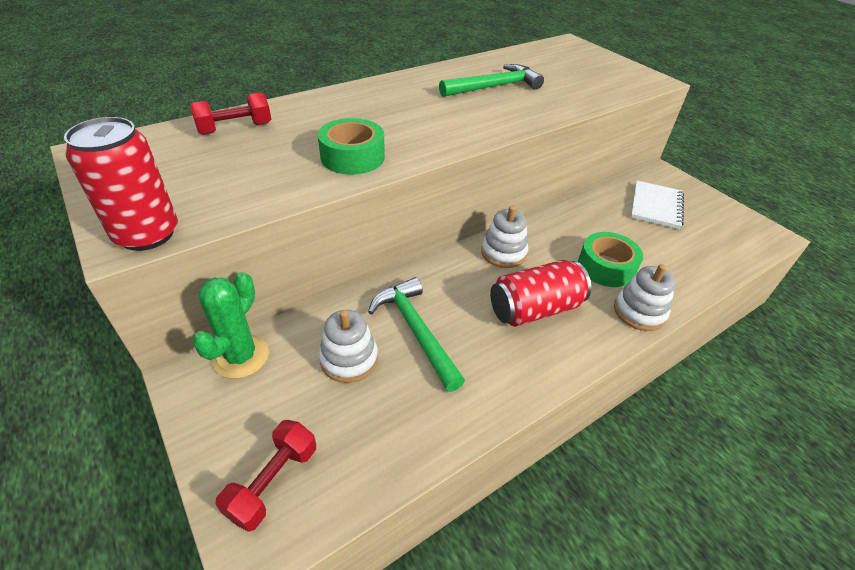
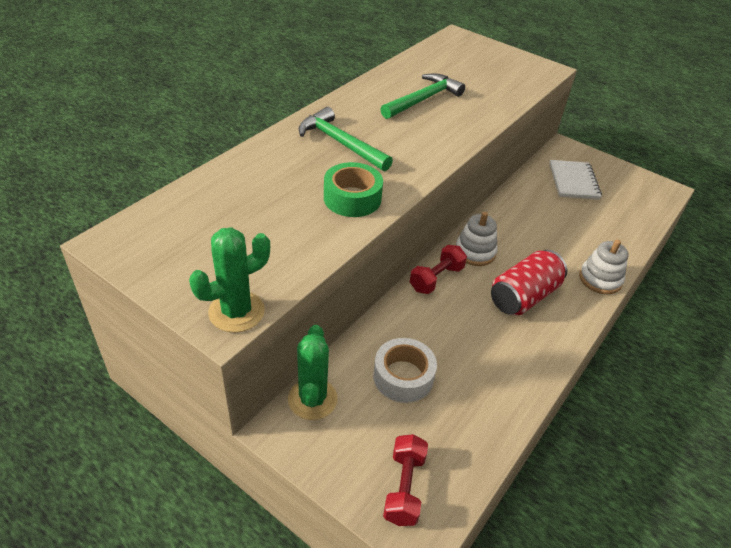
camera: 20 degrees left, 0 degrees up
red can [64,117,178,251] -> green cactus [189,227,270,333]
red dumbbell [190,92,271,135] -> red dumbbell moved to [410,245,467,294]
white stacking toy [319,310,378,383] -> white tape [373,338,437,403]
green hammer [368,277,465,392] -> green hammer moved to [299,107,393,171]
green tape [578,232,643,287] -> none

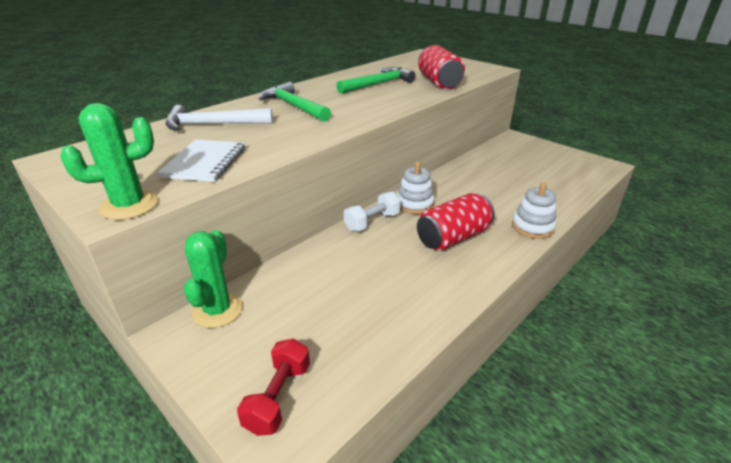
camera: 10 degrees right, 10 degrees down
green tape [324,162,383,217] -> none
white tape [373,338,437,403] -> none
red dumbbell [410,245,467,294] -> white dumbbell [344,191,401,231]
white notebook [549,160,602,200] -> white notebook moved to [157,139,245,182]
none -> white hammer [166,105,273,131]
none -> red can [418,45,465,89]

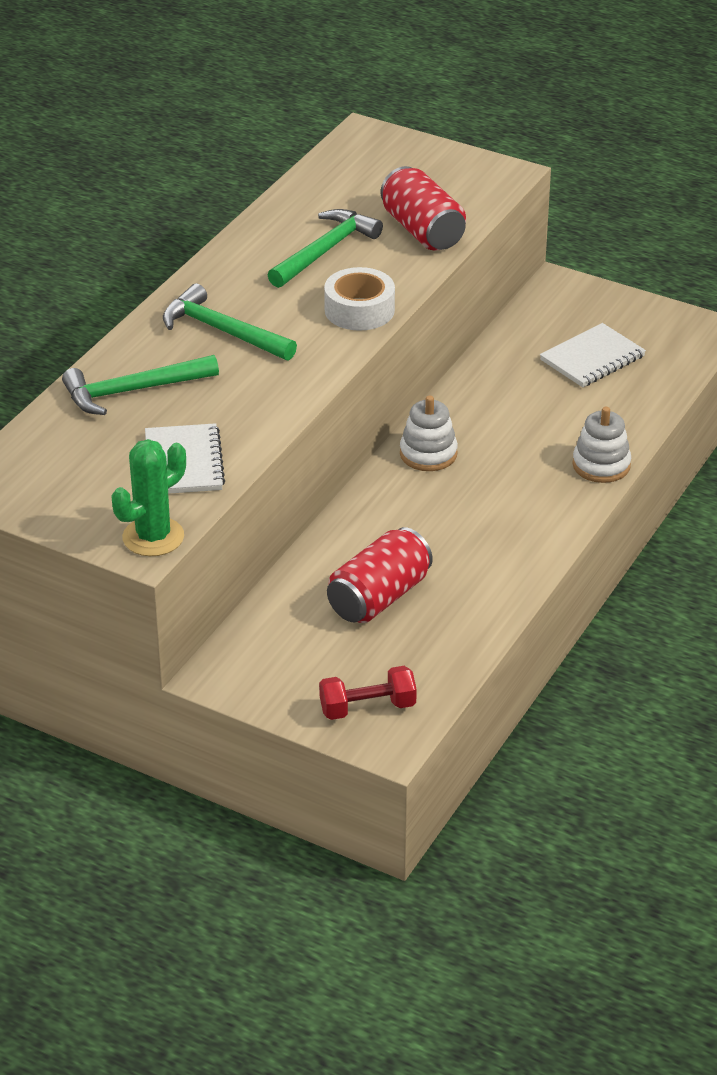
camera: 15 degrees left, 5 degrees up
white hammer [166,105,273,131] -> green hammer [62,355,219,415]
green cactus [183,230,243,328] -> none
red dumbbell [237,339,310,436] -> red dumbbell turned 75 degrees clockwise [319,666,417,720]
white dumbbell [344,191,401,231] -> none
red can [417,193,495,251] -> red can moved to [327,527,433,623]
none -> white tape [324,267,395,331]
none -> white notebook [540,323,646,387]

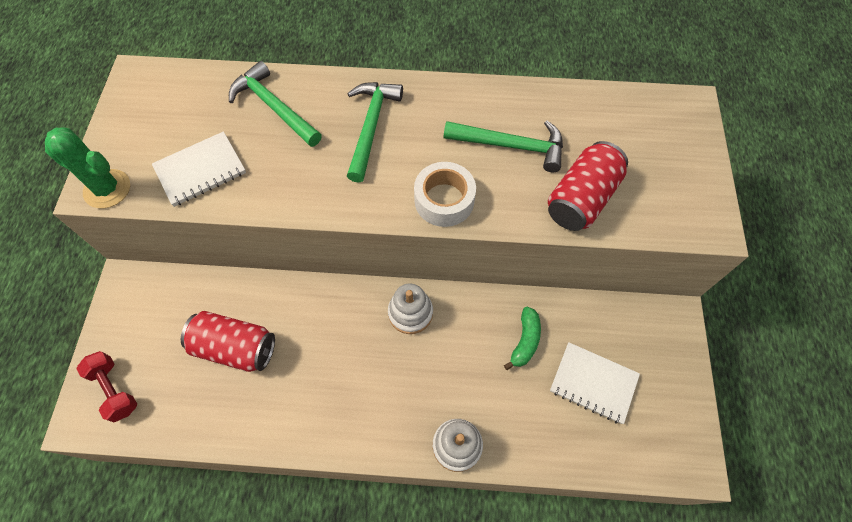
camera: 65 degrees right, 25 degrees up
none -> green banana [504,307,541,370]

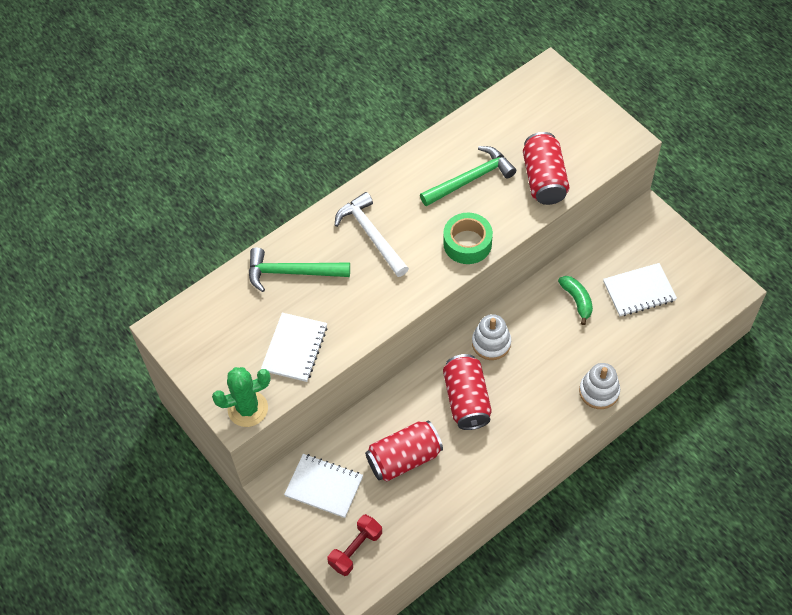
camera: 40 degrees left, 5 degrees down
red dumbbell [76,351,137,422] -> red dumbbell turned 60 degrees counterclockwise [327,514,382,576]
green hammer [347,82,403,183] -> white hammer [335,192,409,277]
white tape [414,162,476,227] -> green tape [443,213,493,264]
none -> white notebook [284,454,363,518]
none -> red can [443,354,492,430]

